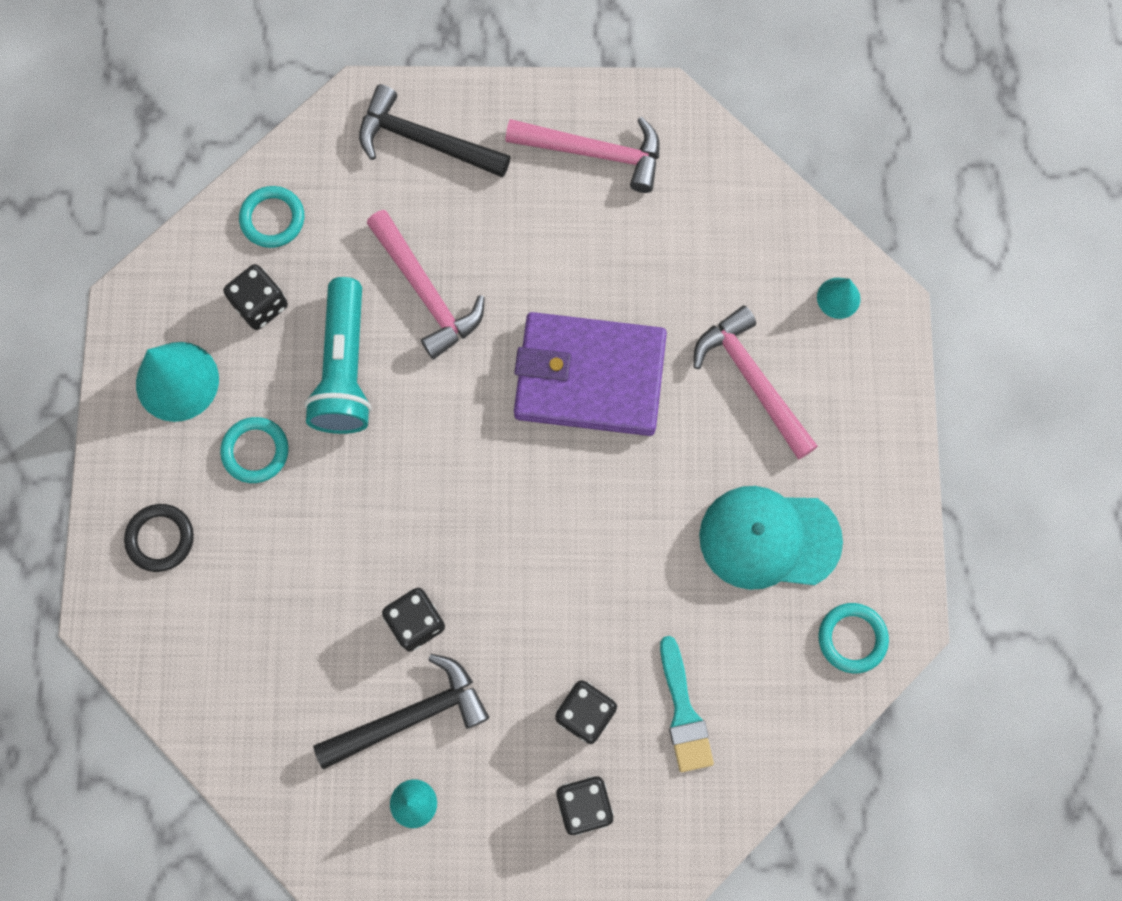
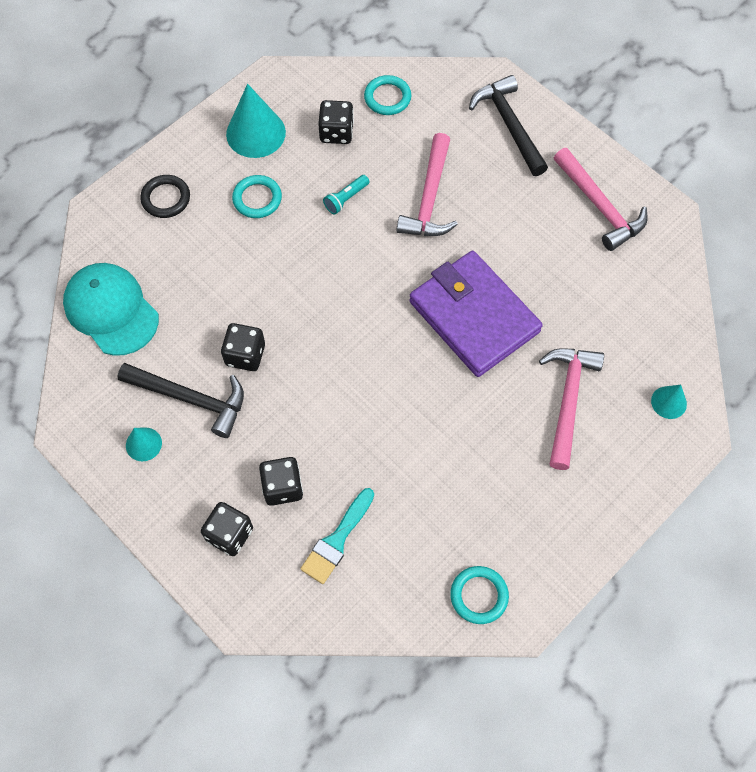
camera: 45 degrees right, 10 degrees down
turquoise flashlight [304,277,372,434] -> turquoise flashlight [323,175,369,215], size x0.45
turquoise cap [699,486,843,590] -> turquoise cap moved to [63,263,159,356]

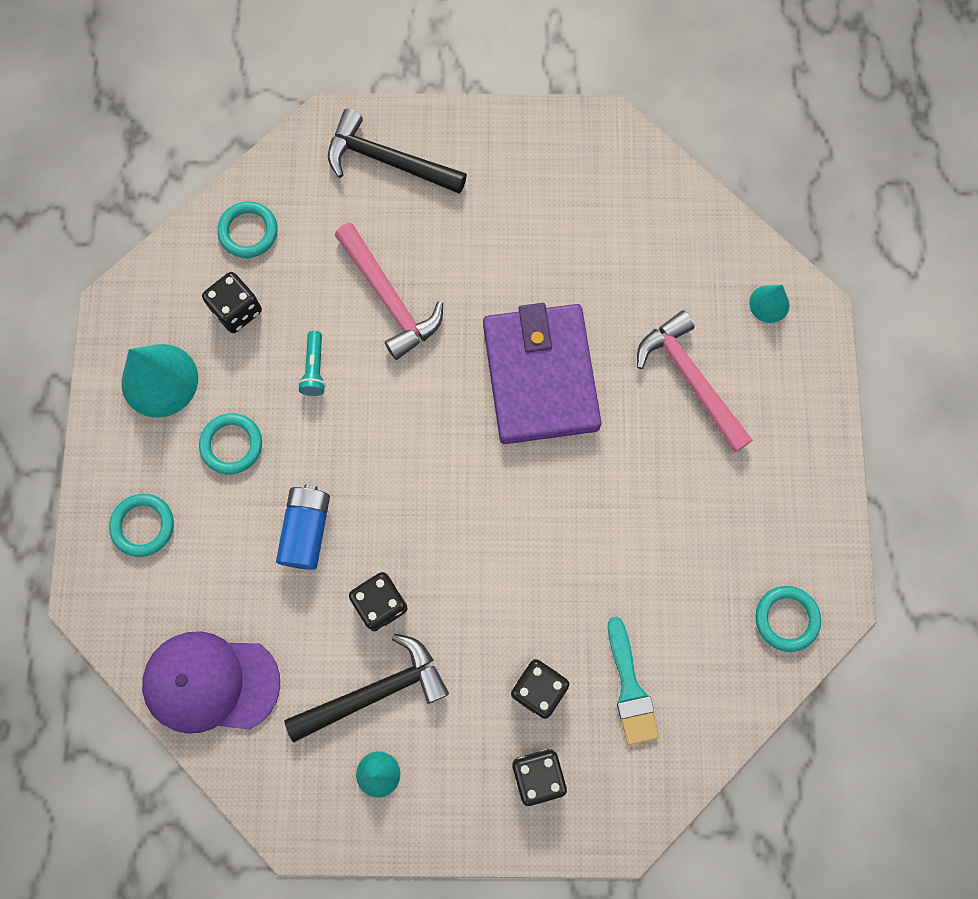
camera: 45 degrees left, 10 degrees up
turquoise cap [63,263,159,356] -> purple cap [142,631,280,734]
black ring [140,175,190,218] -> turquoise ring [109,494,174,557]
purple wallet [409,251,543,377] -> purple wallet turned 75 degrees clockwise [483,303,601,444]
pink hammer [554,148,647,251] -> none
none -> blue battery [276,484,330,570]

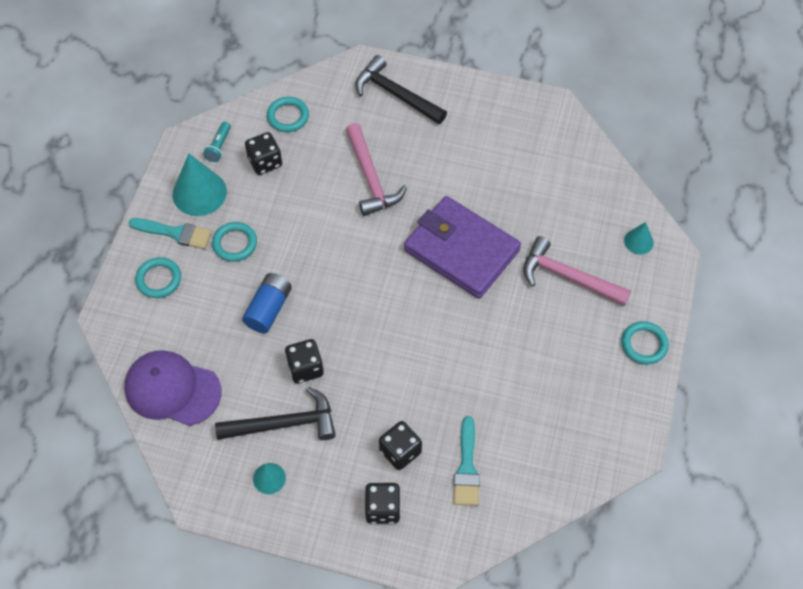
camera: 15 degrees right, 15 degrees down
turquoise flashlight [298,331,326,396] -> turquoise flashlight moved to [203,122,231,162]
purple wallet [483,303,601,444] -> purple wallet turned 60 degrees counterclockwise [404,196,521,299]
pink hammer [637,310,753,452] -> pink hammer turned 45 degrees counterclockwise [523,236,631,306]
turquoise ring [755,586,821,652] -> turquoise ring moved to [621,321,669,365]
none -> turquoise brush [129,218,212,249]

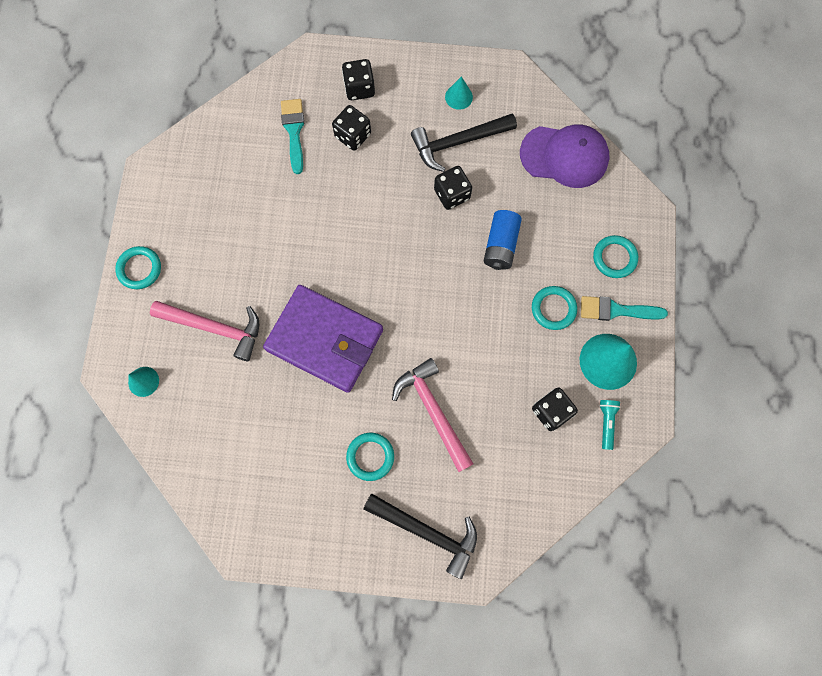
camera: 170 degrees right, 15 degrees up
turquoise ring [267,97,309,132] -> turquoise ring moved to [346,433,394,481]

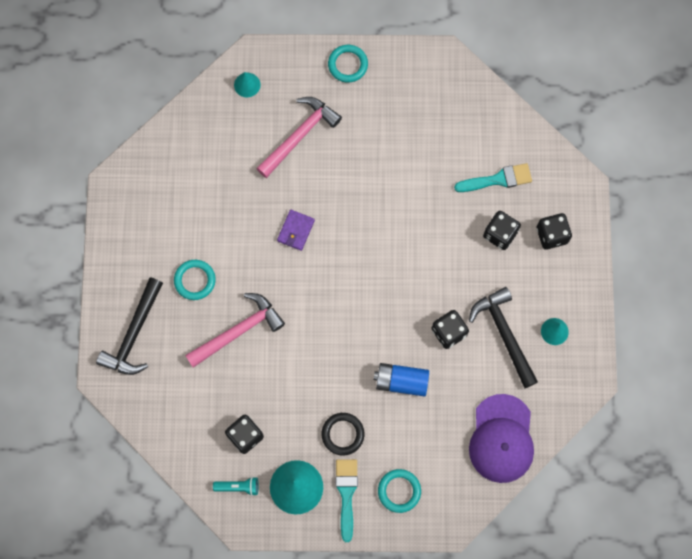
camera: 85 degrees right, 0 degrees up
pink hammer [150,301,259,361] -> pink hammer turned 150 degrees counterclockwise [256,97,342,178]
purple wallet [263,285,383,393] -> purple wallet [277,210,315,251], size x0.40
turquoise ring [532,286,577,330] -> black ring [322,413,364,455]

